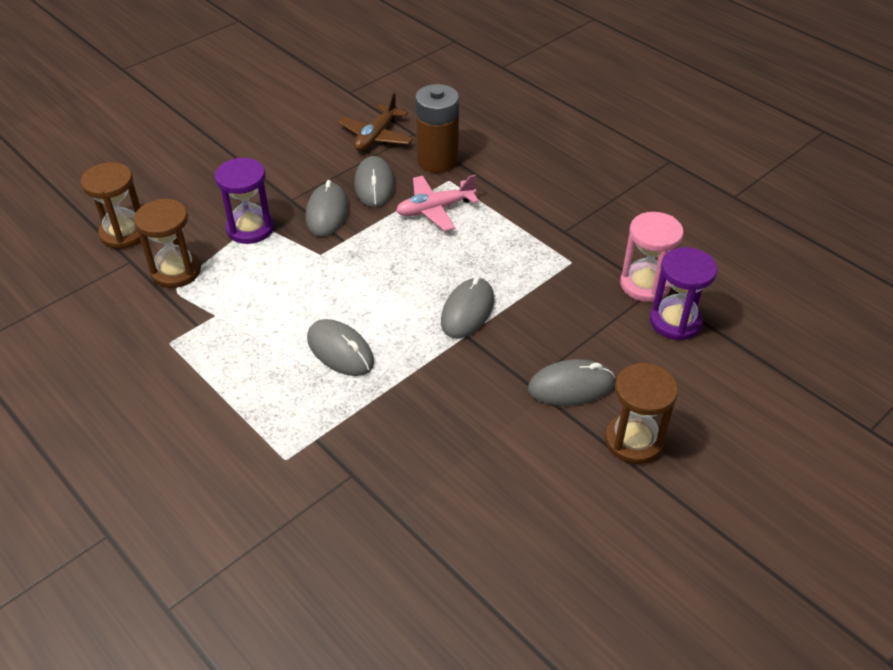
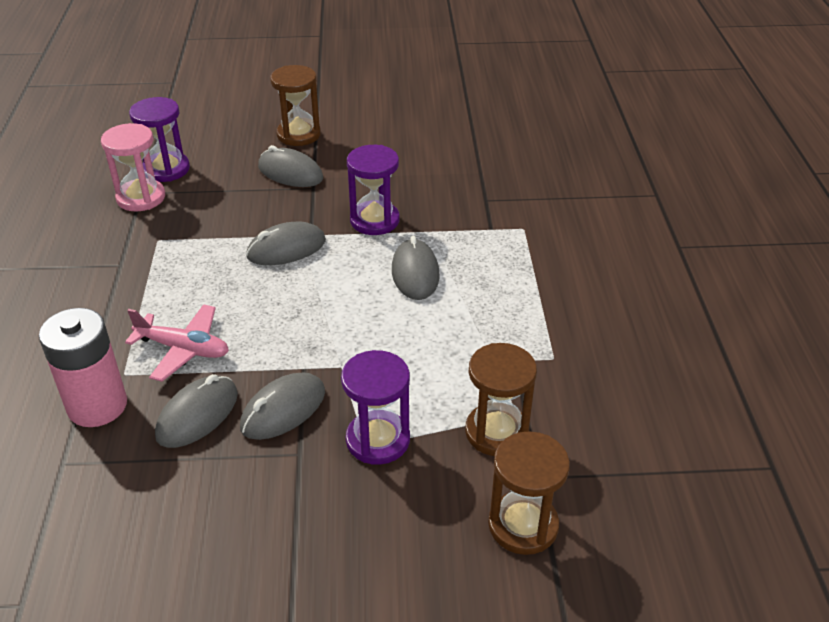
camera: 140 degrees left, 5 degrees down
brown plane [338,92,413,151] -> none
brown battery [415,84,459,173] -> pink battery [39,308,127,427]
none -> purple hourglass [347,145,400,235]

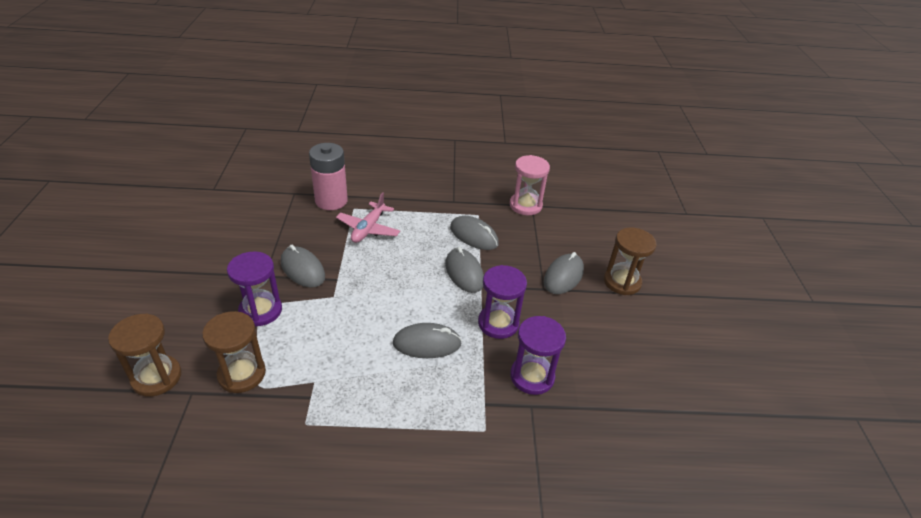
camera: 90 degrees right, 0 degrees up
purple hourglass [129,97,190,182] -> purple hourglass moved to [510,316,566,395]
grey mouse [155,374,238,448] -> grey mouse moved to [450,216,499,250]

